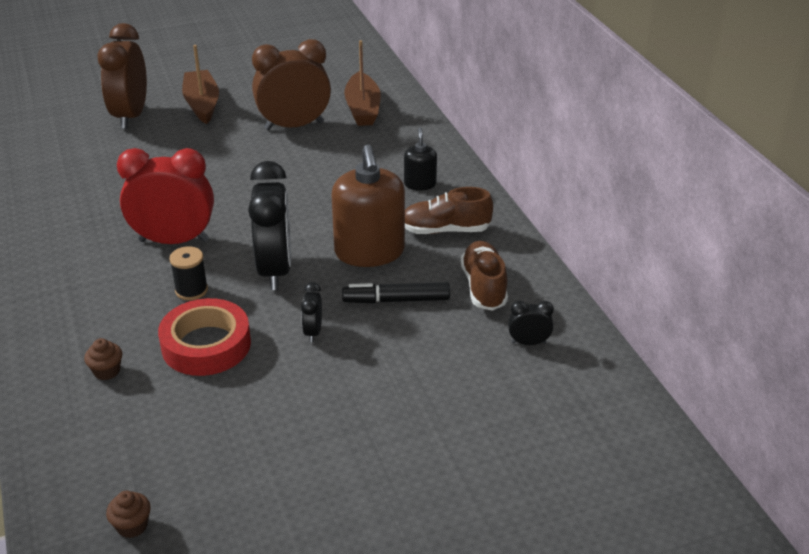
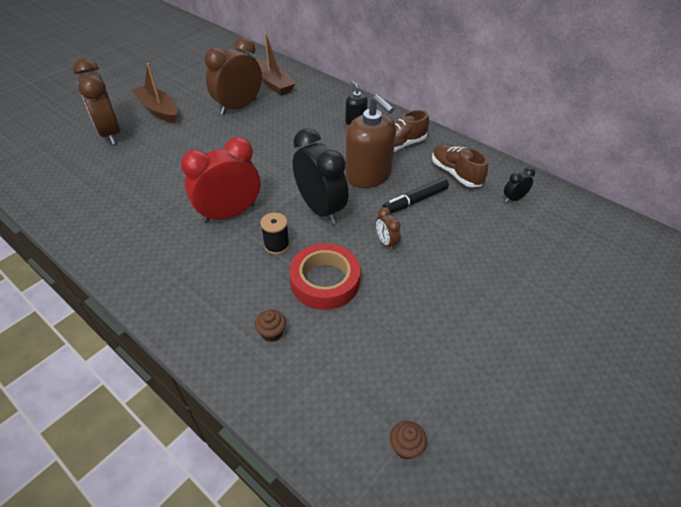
camera: 30 degrees left, 10 degrees up
black clock [301,282,322,342] -> brown clock [376,207,401,251]

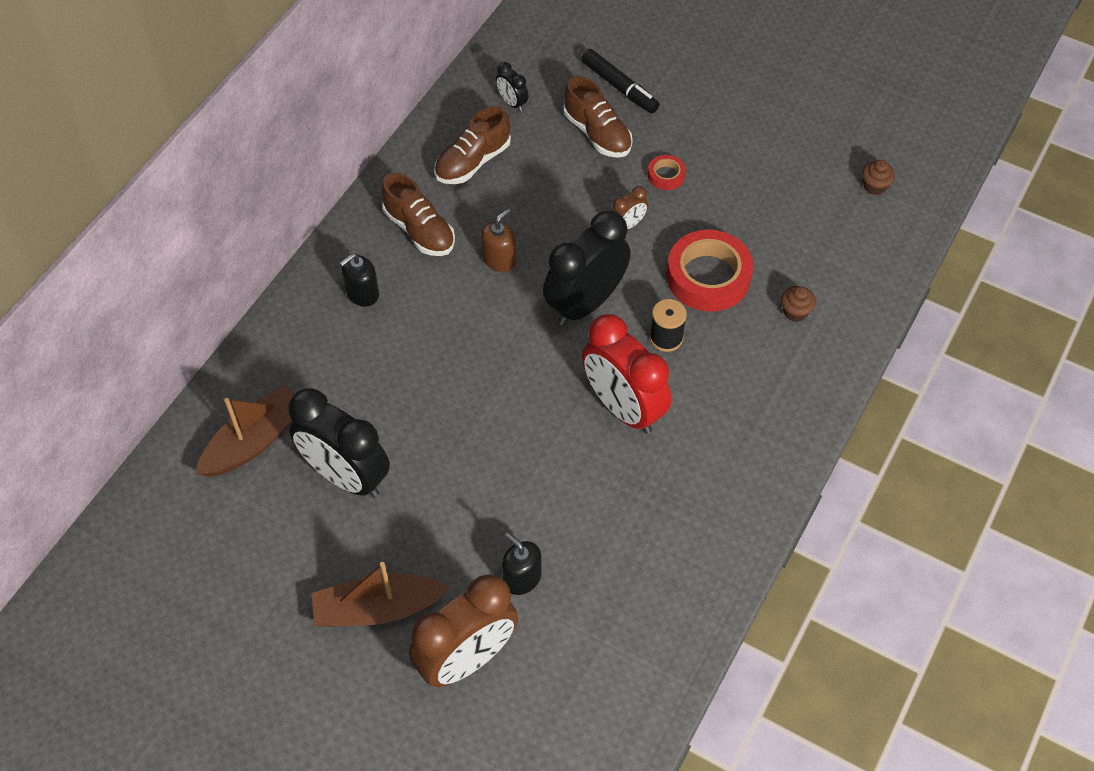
camera: 100 degrees left, 10 degrees up
brown boat [131,63,177,123] -> brown boat turned 45 degrees clockwise [311,562,450,627]
brown clock [204,37,262,115] -> black clock [288,388,390,498]
brown soap dispenser [345,95,396,188] -> brown soap dispenser [481,208,516,272], size x0.50
black marker [382,178,449,214] -> black marker moved to [581,49,659,113]
none -> black soap dispenser [502,533,542,595]
none -> brown shoe [564,76,633,158]
none -> red tape [648,155,686,190]

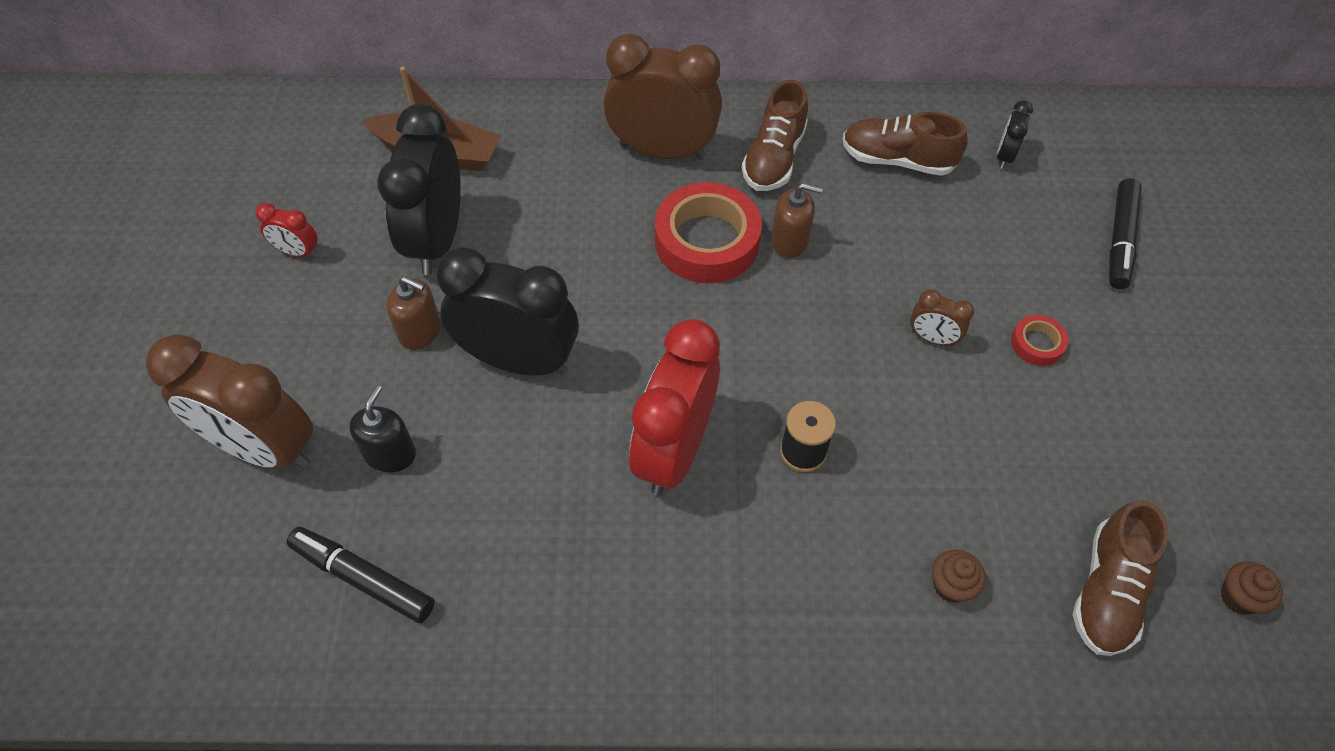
camera: 60 degrees right, 0 degrees up
brown boat [311,562,450,627] -> none
black soap dispenser [340,253,379,307] -> brown clock [603,33,722,160]
black clock [543,211,631,326] -> black clock moved to [436,247,579,376]
brown shoe [564,76,633,158] -> brown shoe moved to [1073,500,1169,656]
red tape [667,230,753,312] -> red tape moved to [655,182,762,283]
none -> red clock [256,203,317,257]
none -> black marker [287,527,435,623]
none -> brown soap dispenser [387,276,441,350]

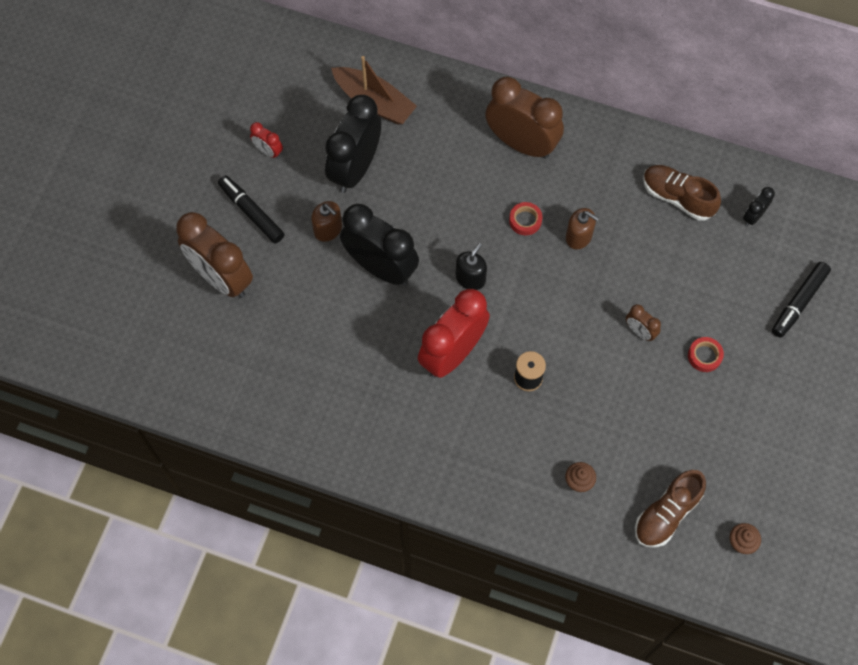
camera: 20 degrees right, 10 degrees up
black marker [287,527,435,623] -> black marker moved to [218,175,285,244]
black soap dispenser [349,385,416,472] -> black soap dispenser moved to [456,243,487,290]
red tape [655,182,762,283] -> red tape [509,202,542,235], size x0.46
brown shoe [742,80,808,191] -> none

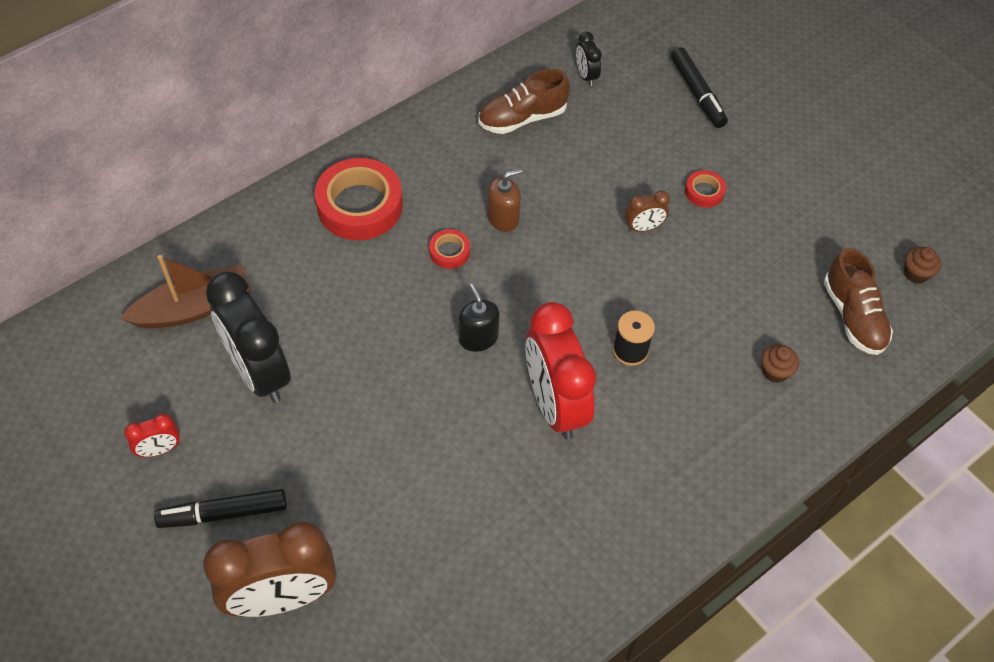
camera: 60 degrees left, 10 degrees down
brown soap dispenser [311,201,342,242] -> none
black clock [340,204,419,285] -> none
brown clock [485,77,564,159] -> red tape [315,158,403,240]

